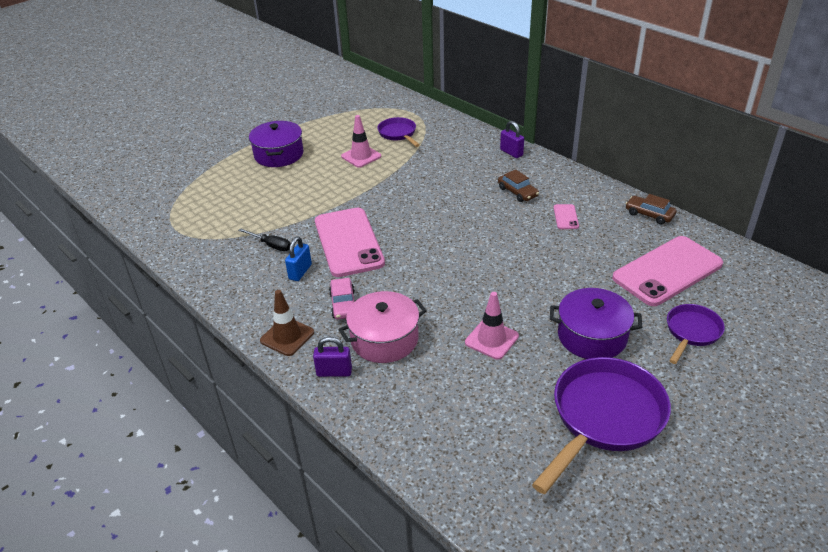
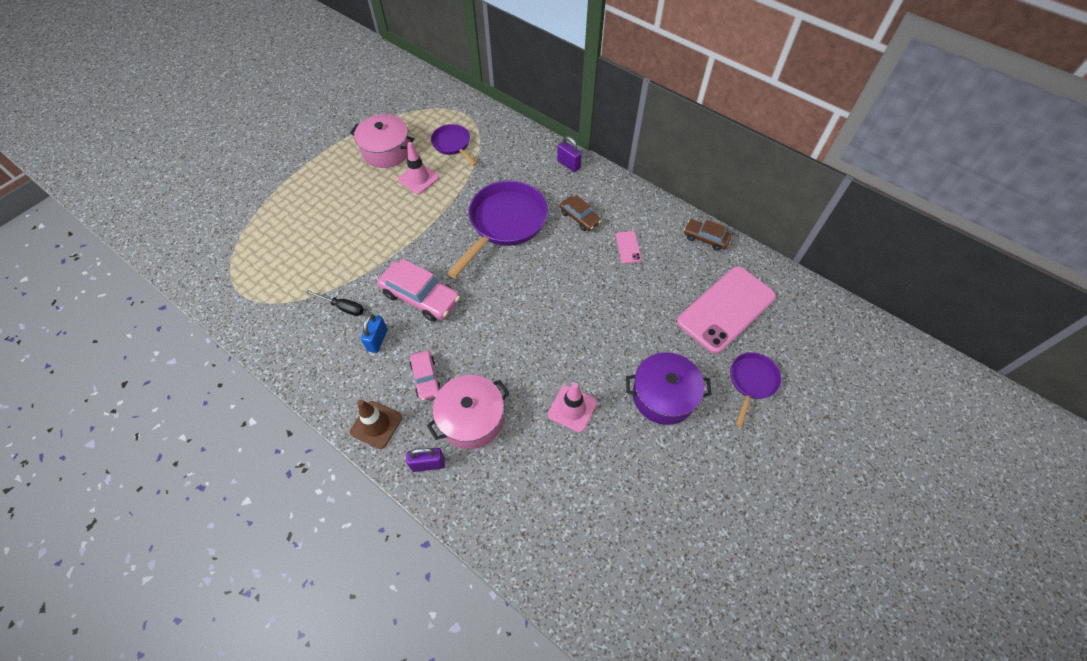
camera: 10 degrees left, 20 degrees up
purple pot [249,121,304,167] -> none
pink phone [315,208,385,277] -> pink car [377,259,460,322]
purple pan [532,357,671,494] -> purple pan moved to [447,180,548,278]
none -> pink pot [350,114,414,168]

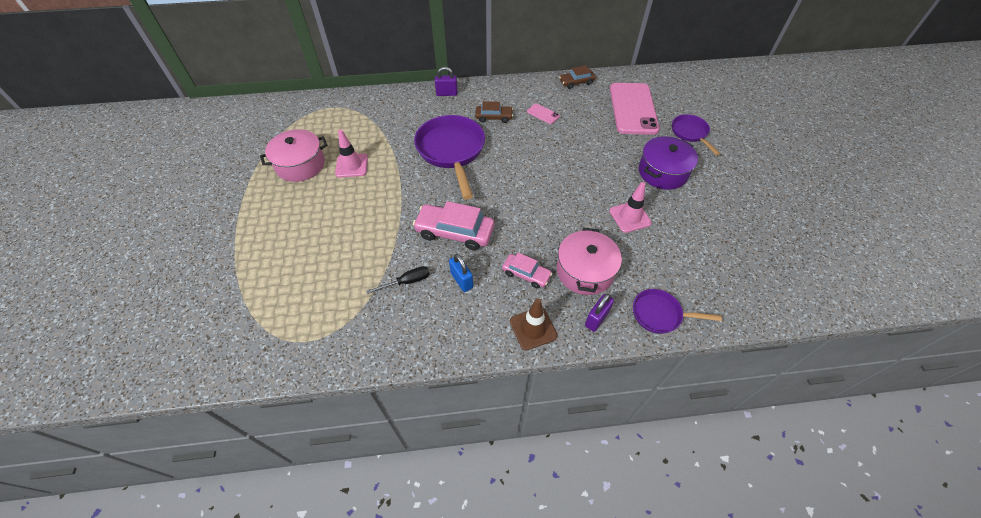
camera: 45 degrees left, 5 degrees down
pink car [377,259,460,322] -> pink car turned 150 degrees counterclockwise [413,201,494,250]
purple pan [431,124,477,166] -> purple pan moved to [633,289,722,334]

